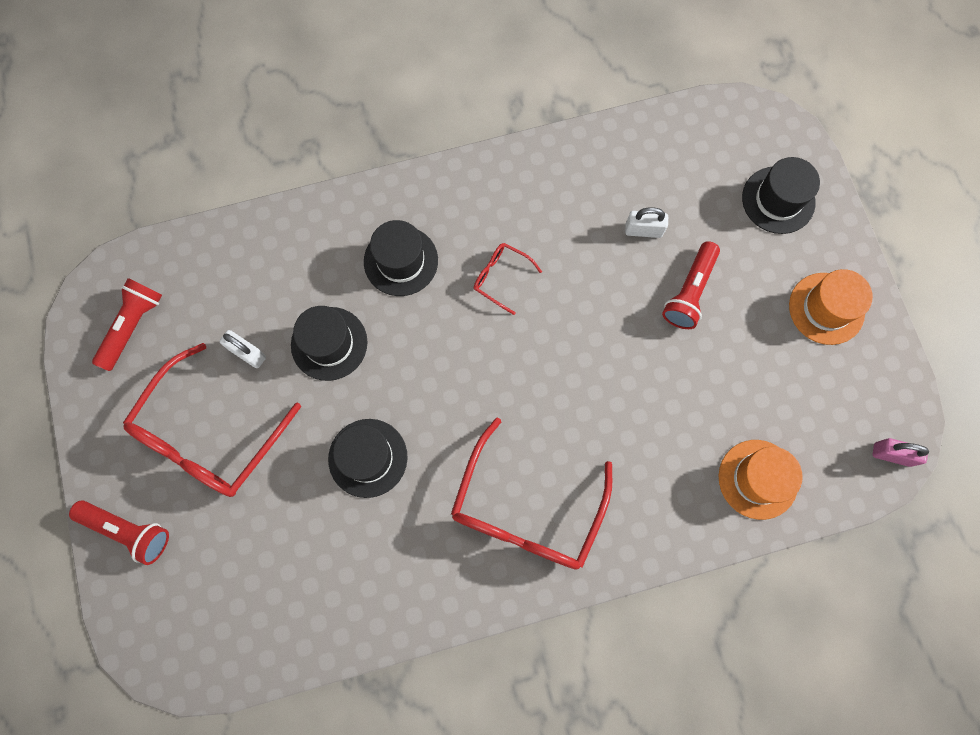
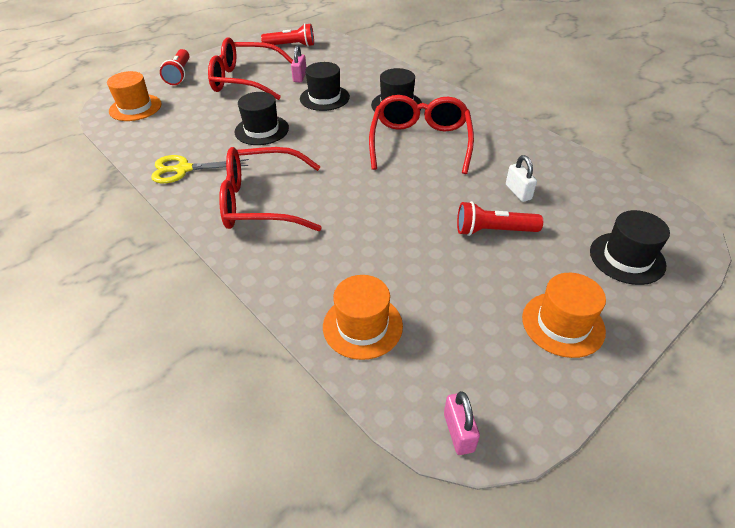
camera: 65 degrees right, 30 degrees down
white padlock [220,330,266,368] -> pink padlock [291,45,306,82]
red glasses [474,243,542,315] -> red glasses [369,95,474,174], size x2.19
none -> orange hat [107,71,162,121]
none -> yellow scissors [151,155,249,183]

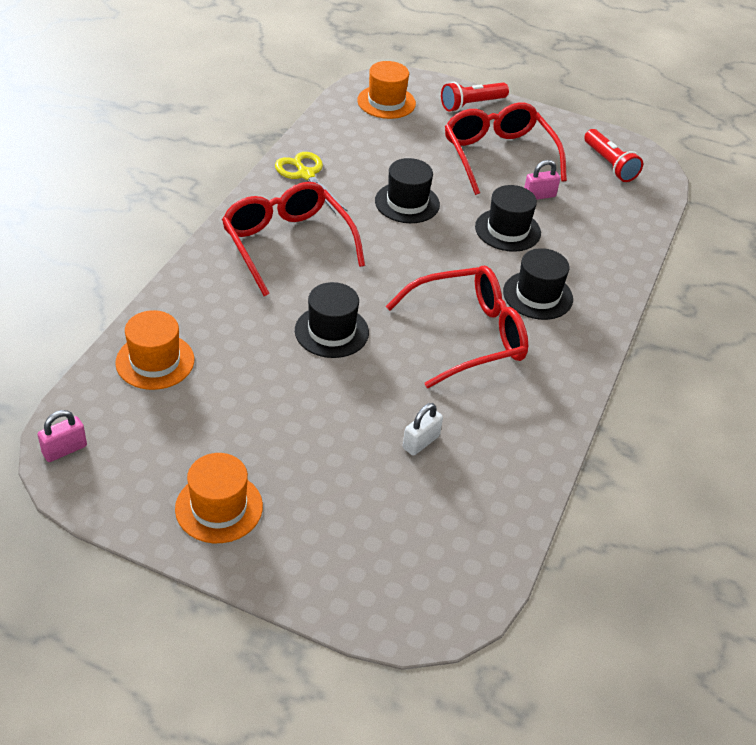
camera: 60 degrees right, 0 degrees up
red flashlight [457,201,543,236] -> none
black hat [590,210,670,285] -> black hat moved to [295,282,369,358]

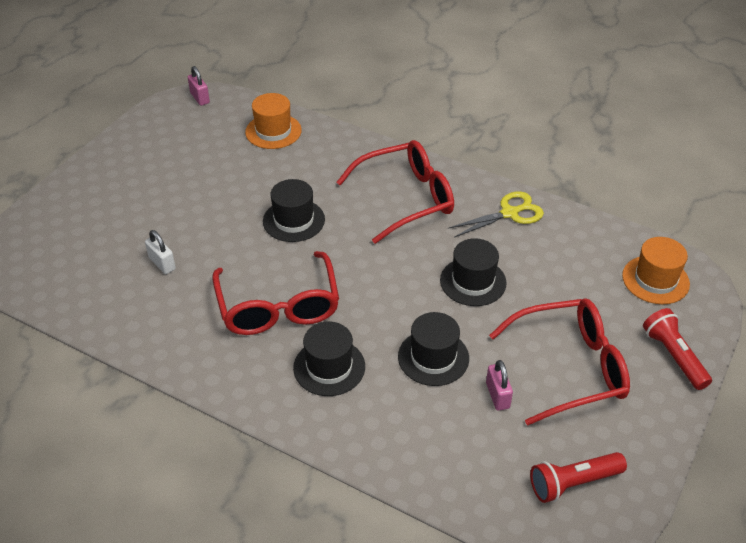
camera: 100 degrees right, 0 degrees up
orange hat [175,453,263,543] -> none

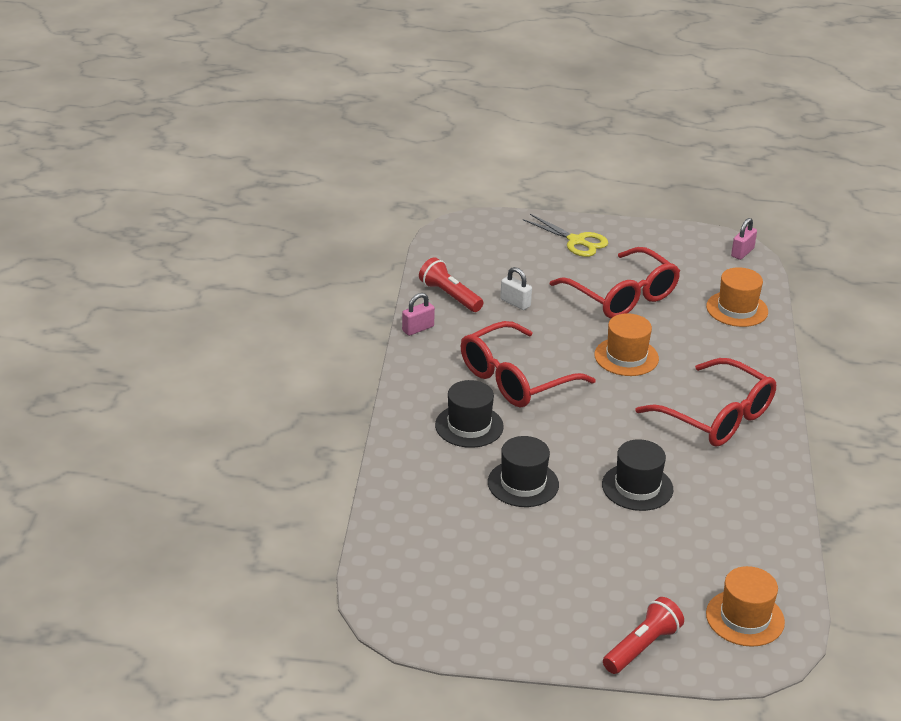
camera: 65 degrees right, 10 degrees down
white padlock [145,230,176,274] -> white padlock turned 75 degrees counterclockwise [500,267,532,310]
black hat [263,179,325,242] -> orange hat [594,313,659,376]
yellow scissors [448,191,544,238] -> yellow scissors moved to [523,214,608,257]
pink padlock [486,360,513,410] -> pink padlock moved to [402,293,435,336]
red glasses [489,298,630,426] -> red glasses moved to [550,247,680,318]
red flashlight [530,452,627,503] -> red flashlight moved to [419,257,483,312]

